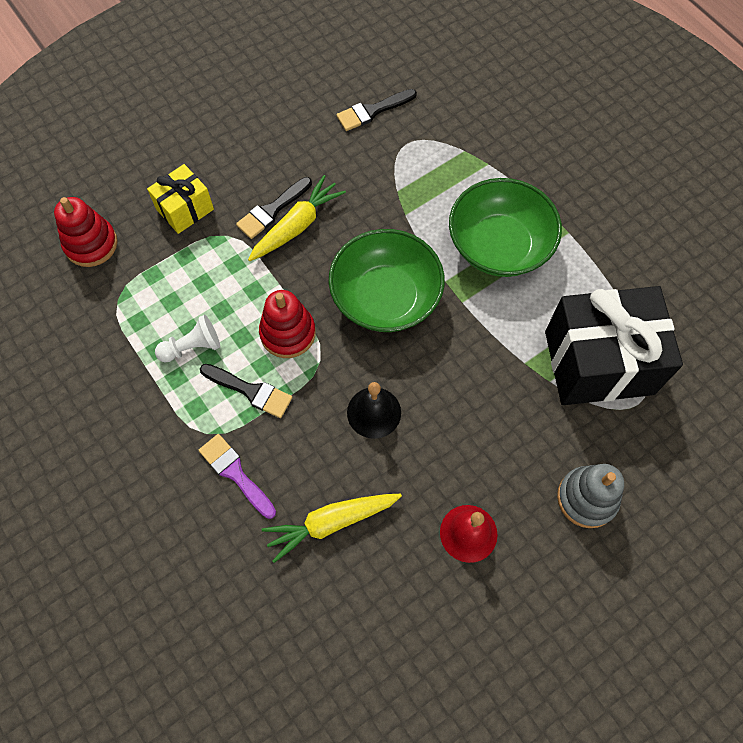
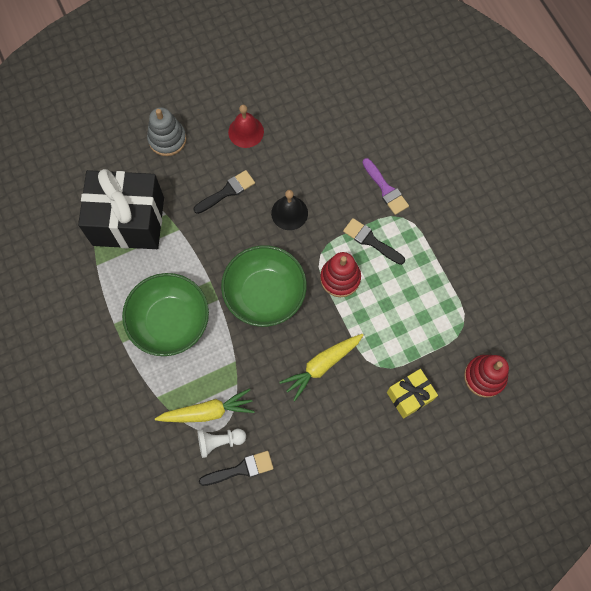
camera: 170 degrees left, 5 degrees up
white pawn [155,315,220,363] -> white pawn moved to [197,429,246,458]
black brush [236,177,312,239] -> black brush moved to [193,170,255,214]
yellow carrot [262,494,402,563] -> yellow carrot moved to [155,388,255,423]

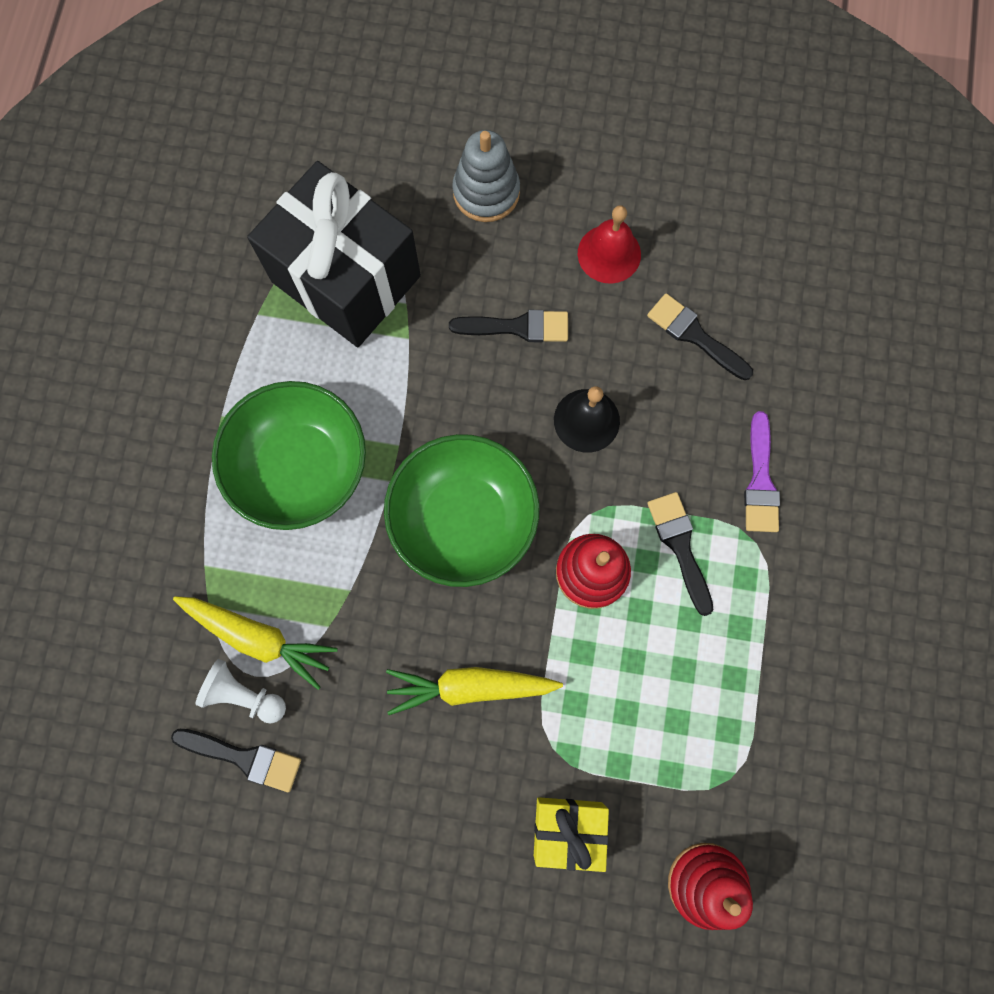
camera: 35 degrees right, 5 degrees up
none -> black brush [647,293,753,380]

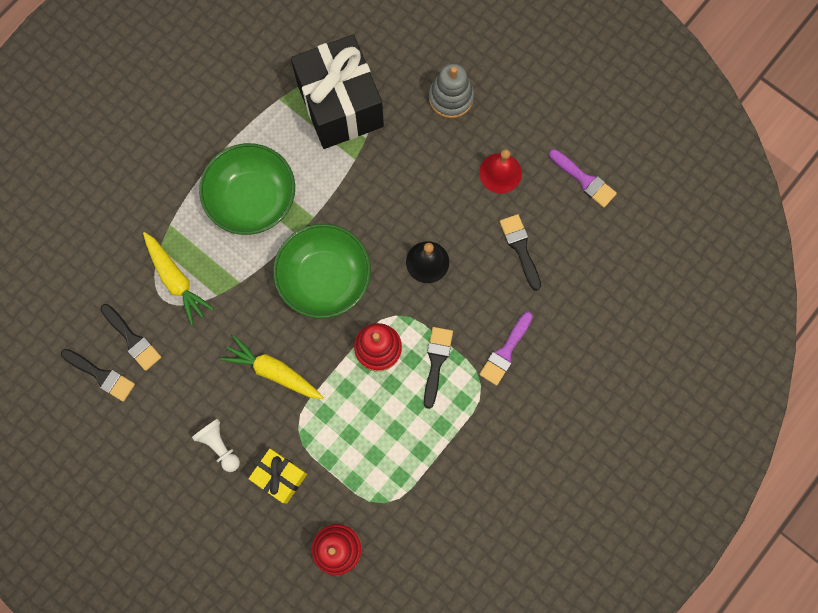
camera: 30 degrees right, 0 degrees up
white pawn [195,659,286,723] -> white pawn moved to [192,419,240,472]
black brush [449,310,568,342] -> black brush moved to [61,349,135,402]
none -> purple brush [549,149,617,208]

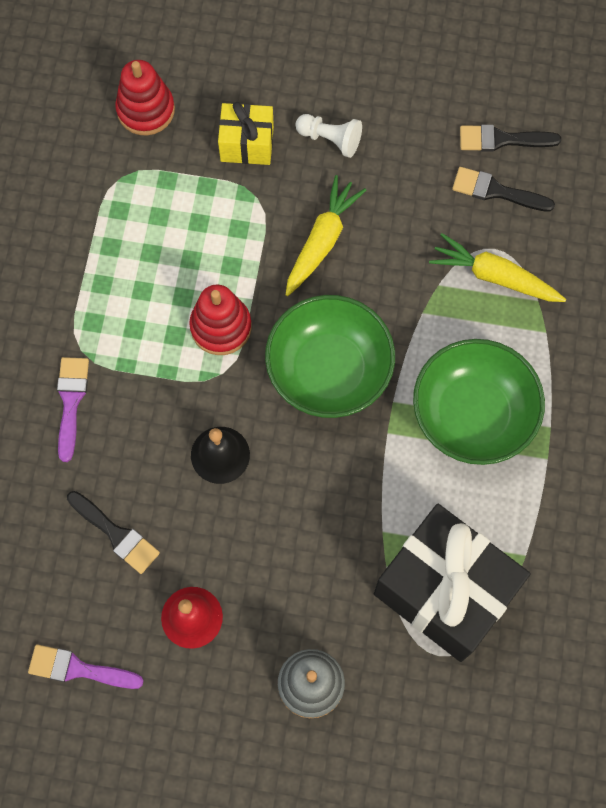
camera: 150 degrees right, 5 degrees down
yellow carrot [220,335,323,399] -> yellow carrot turned 60 degrees counterclockwise [286,175,366,296]
black brush [424,327,453,409] -> none

